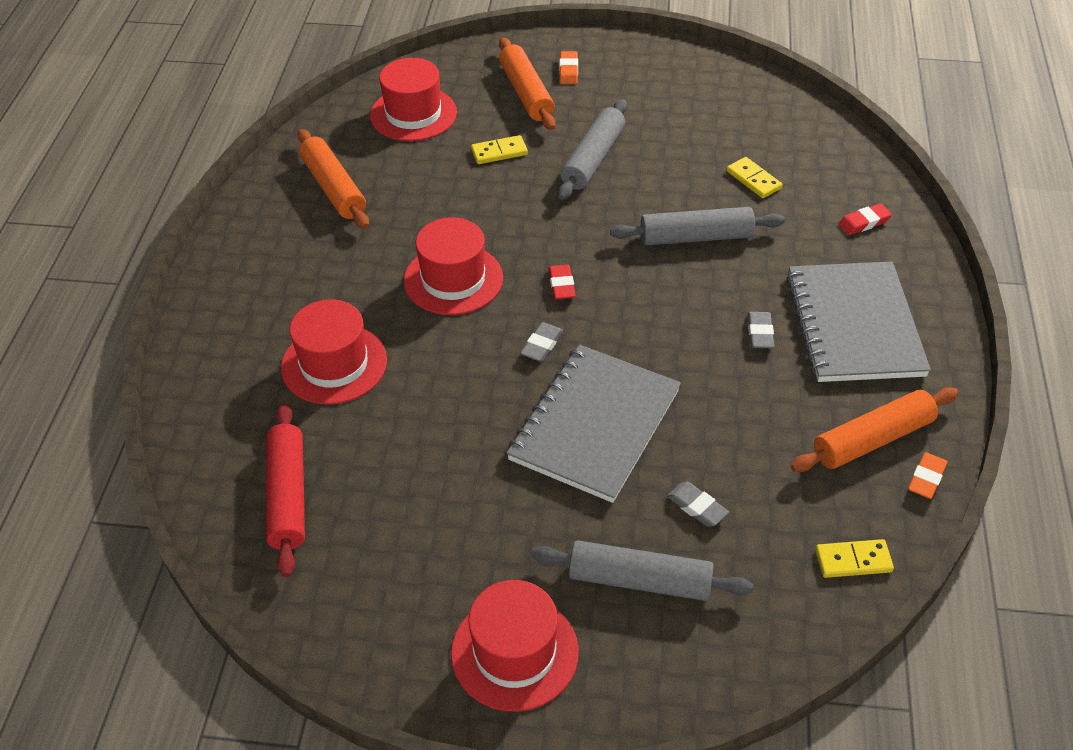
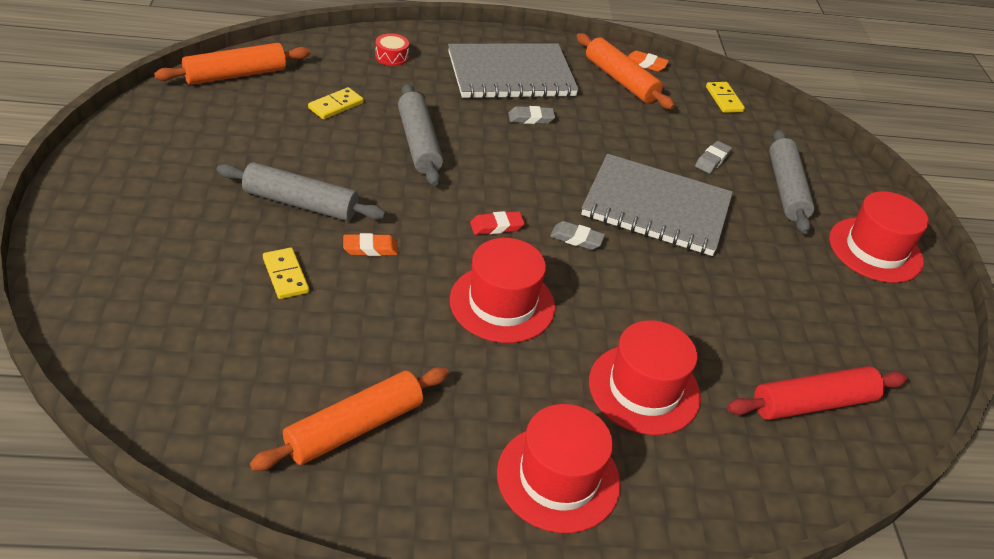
camera: 105 degrees left, 5 degrees down
red hat [370,58,457,141] -> red hat moved to [497,404,621,533]
orange rolling pin [499,38,555,130] -> orange rolling pin moved to [154,43,310,85]
orange eraser [559,51,578,84] -> orange eraser moved to [343,233,398,256]
red eraser [838,203,892,235] -> red drum [375,33,409,66]

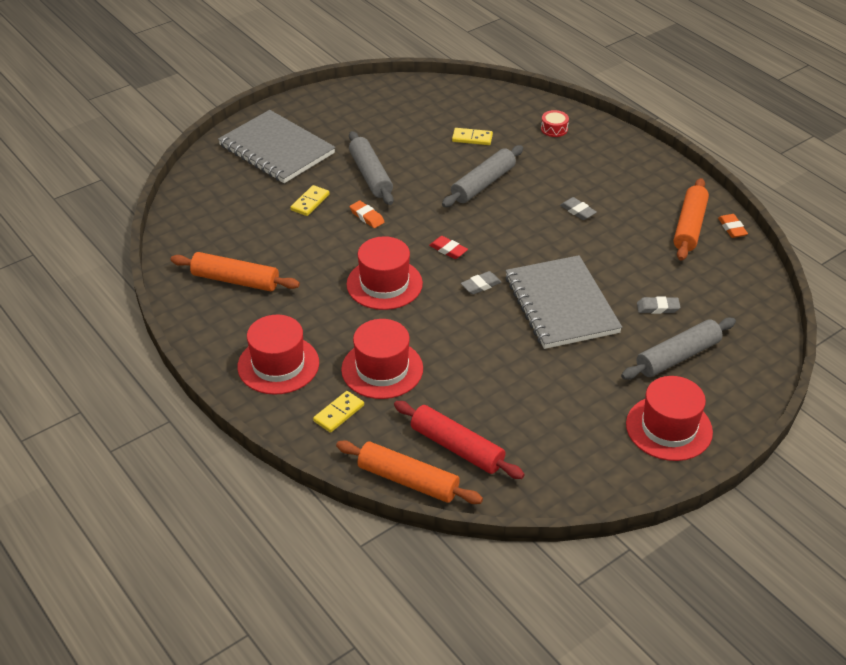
camera: 60 degrees right, 0 degrees up
orange rolling pin [154,43,310,85] -> orange rolling pin moved to [336,440,483,504]
grey notebook [448,43,579,99] -> grey notebook moved to [218,110,335,183]
grey eraser [550,221,605,250] -> grey eraser turned 75 degrees clockwise [461,271,501,295]
yellow domino [706,82,745,113] -> yellow domino moved to [313,391,364,433]

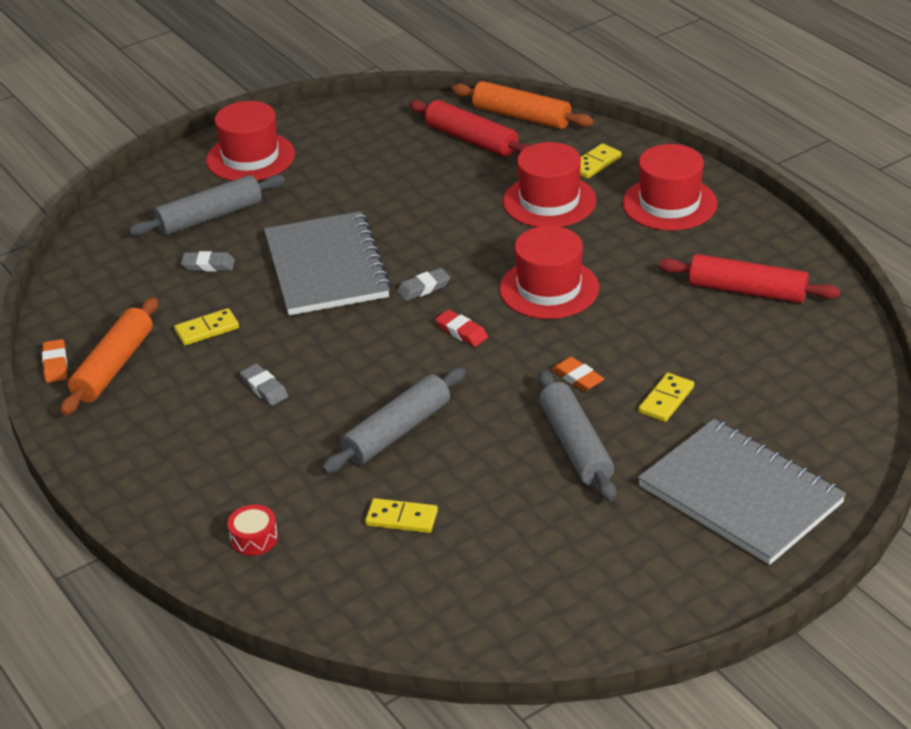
camera: 175 degrees left, 5 degrees down
orange rolling pin [171,252,300,291] -> red rolling pin [659,254,841,303]
none -> yellow domino [174,308,239,346]

